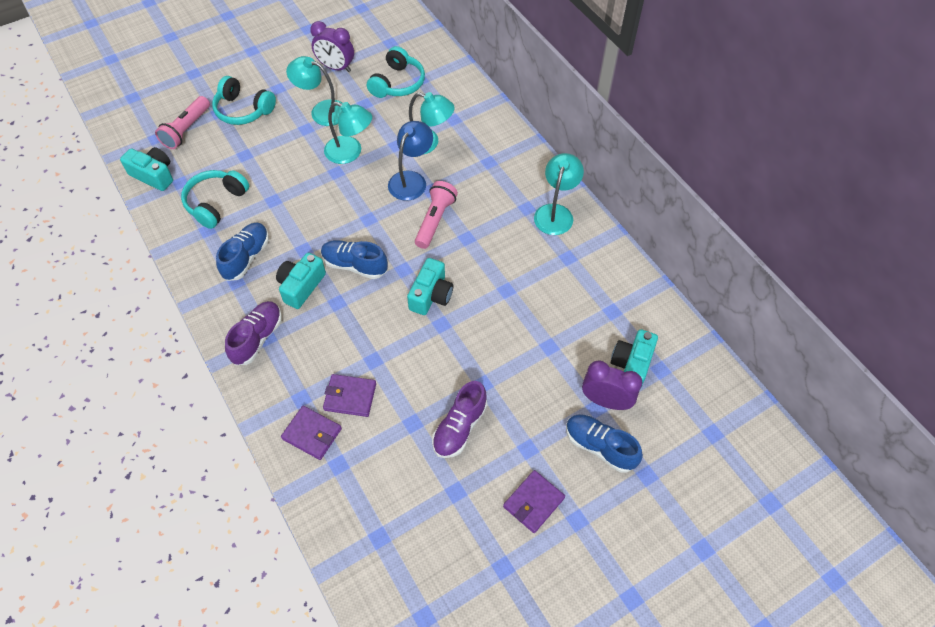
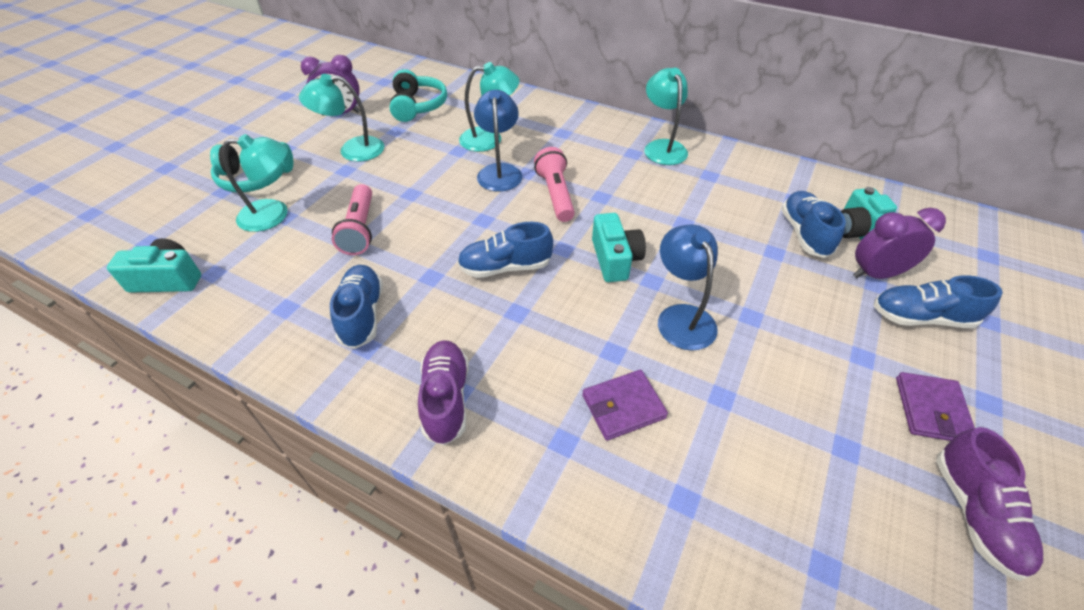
camera: 30 degrees left, 10 degrees down
pink flashlight [155,96,210,149] -> pink flashlight moved to [332,184,372,255]
turquoise headphones [181,170,249,229] -> none
turquoise camera [276,253,326,309] -> none
purple wallet [281,406,342,460] -> none
turquoise lamp [324,102,372,164] -> turquoise lamp moved to [223,134,288,232]
purple shoe [432,381,487,458] -> purple shoe moved to [936,427,1043,581]
none -> blue lamp [658,224,718,351]
none -> blue shoe [781,191,846,258]

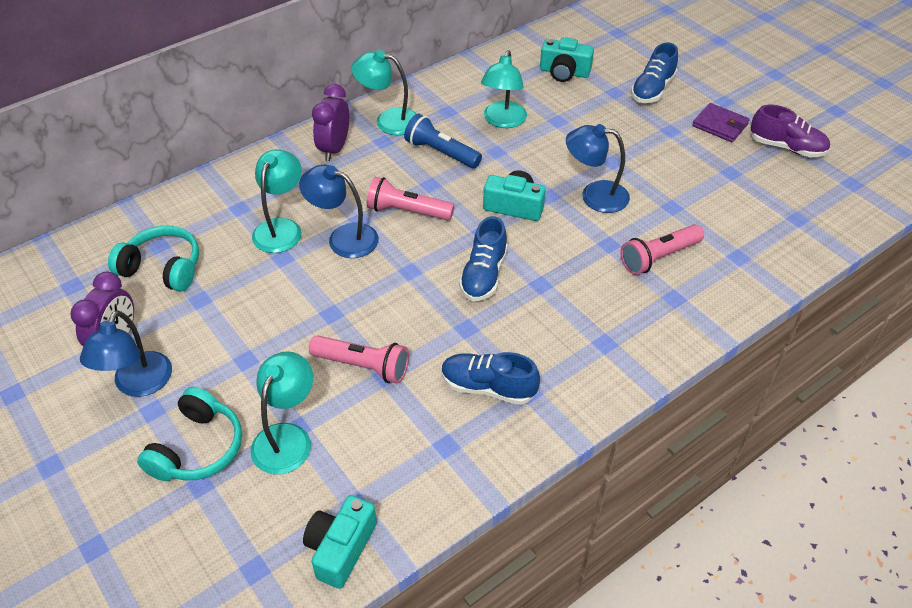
camera: 65 degrees left, 0 degrees up
turquoise lamp [299,74,384,162] -> turquoise lamp moved to [481,50,527,128]
purple shoe [418,340,468,445] -> none
purple wallet [582,370,668,441] -> pink flashlight [620,224,704,275]
blue shoe [781,191,846,258] -> none
purple clock [853,208,946,279] -> purple clock moved to [312,84,349,161]
none -> blue lamp [80,310,172,397]
none -> blue flashlight [404,114,482,168]

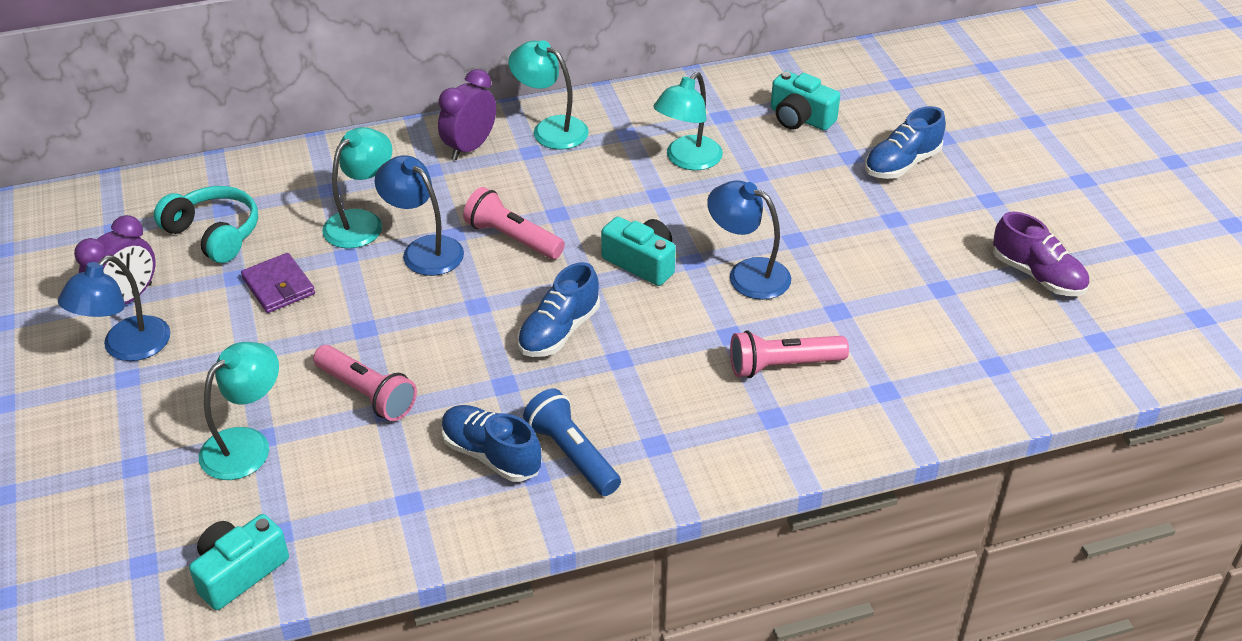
camera: 20 degrees right, 5 degrees down
turquoise headphones [137,387,242,481] -> none
blue flashlight [404,114,482,168] -> blue flashlight moved to [523,388,621,496]
purple wallet [692,103,750,142] -> purple wallet moved to [241,253,315,313]

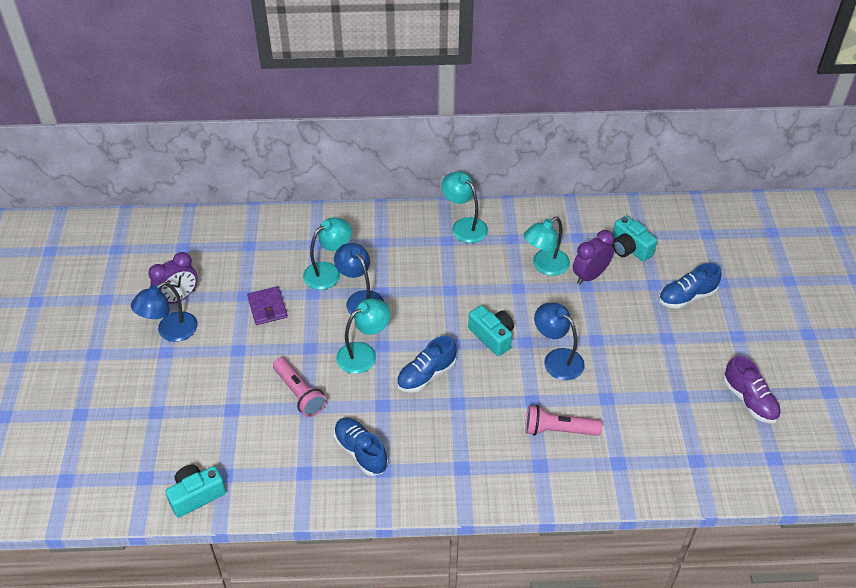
camera: 15 degrees right, 5 degrees up
turquoise headphones [154,186,258,263] -> none
turquoise lamp [199,342,279,480] -> turquoise lamp moved to [336,299,390,374]
purple clock [438,69,496,160] -> purple clock moved to [573,230,614,285]
pink flashlight [463,187,565,259] -> none
blue flashlight [523,388,621,496] -> none

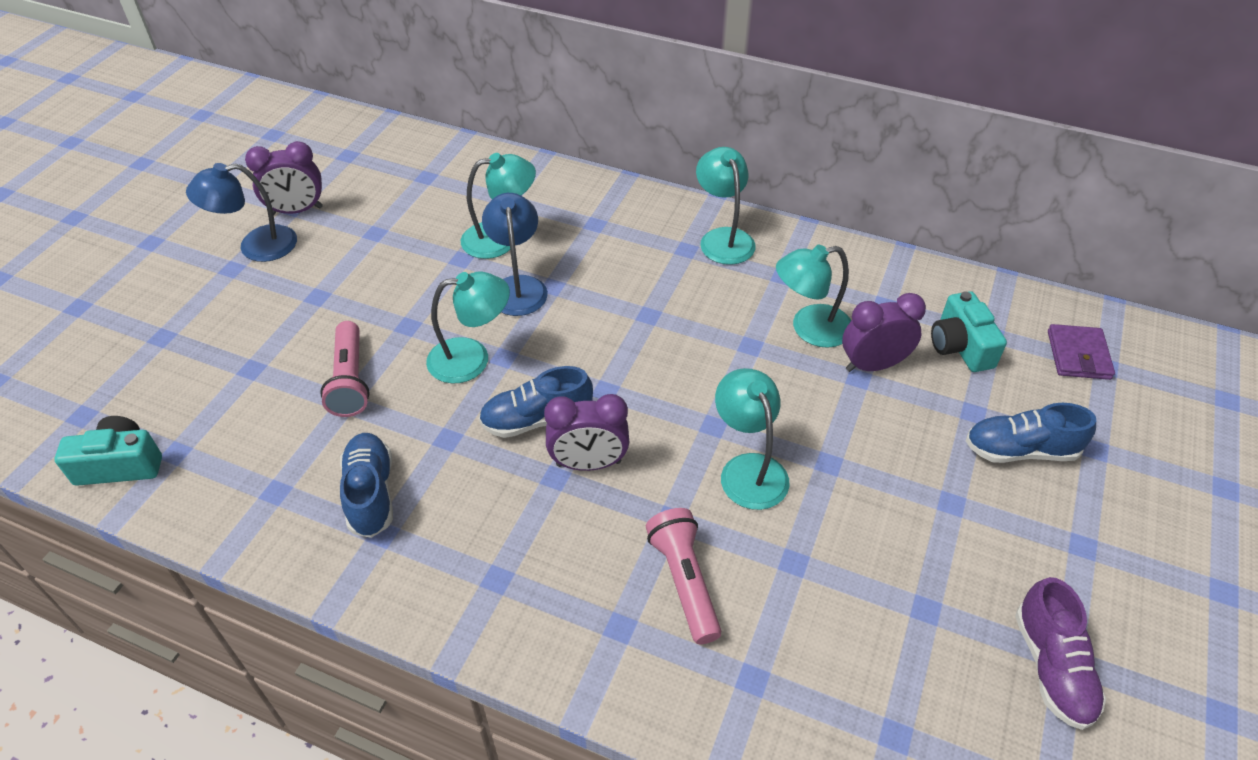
camera: 25 degrees right, 0 degrees up
purple wallet [247,286,288,325] -> purple wallet moved to [1048,324,1115,380]
turquoise camera [468,305,514,356] -> none
pink flashlight [525,405,602,436] -> pink flashlight turned 45 degrees clockwise [646,508,721,644]
blue lamp [534,303,585,380] -> turquoise lamp [715,368,790,510]
none -> purple clock [544,394,629,471]

